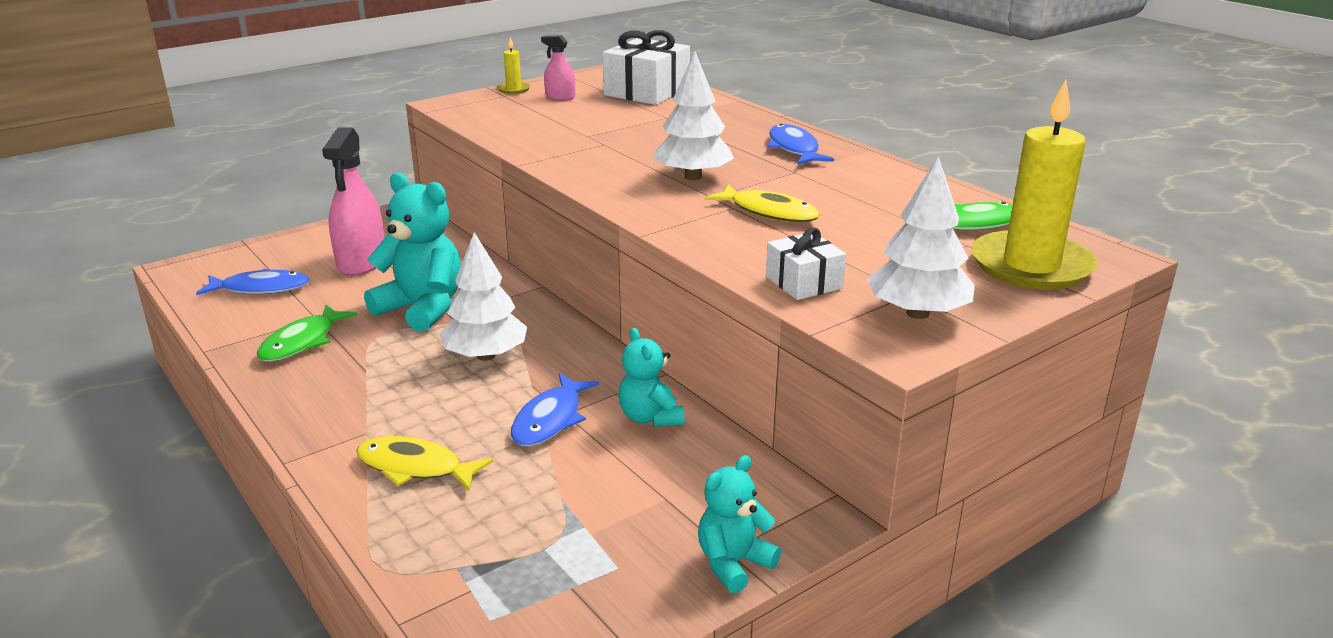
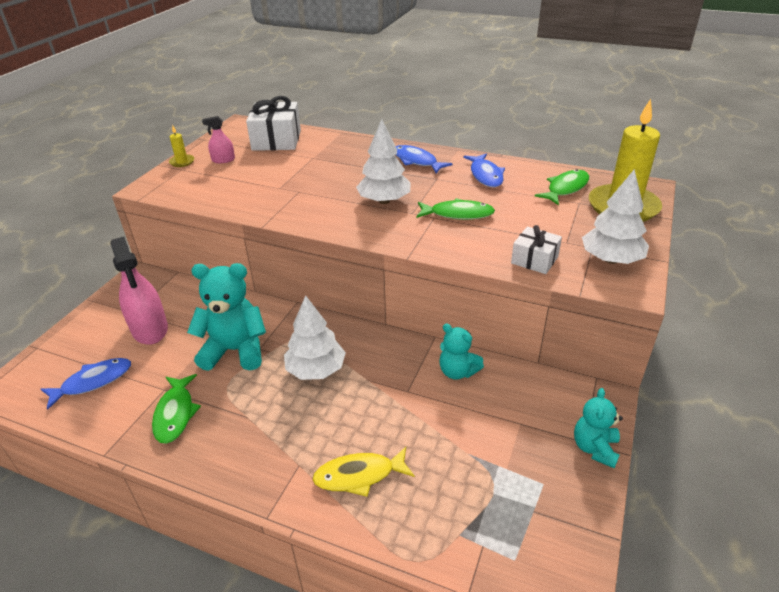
camera: 30 degrees left, 10 degrees up
blue fish [511,373,599,446] -> blue fish moved to [463,153,505,187]
yellow fish [705,184,820,222] -> green fish [416,198,495,220]

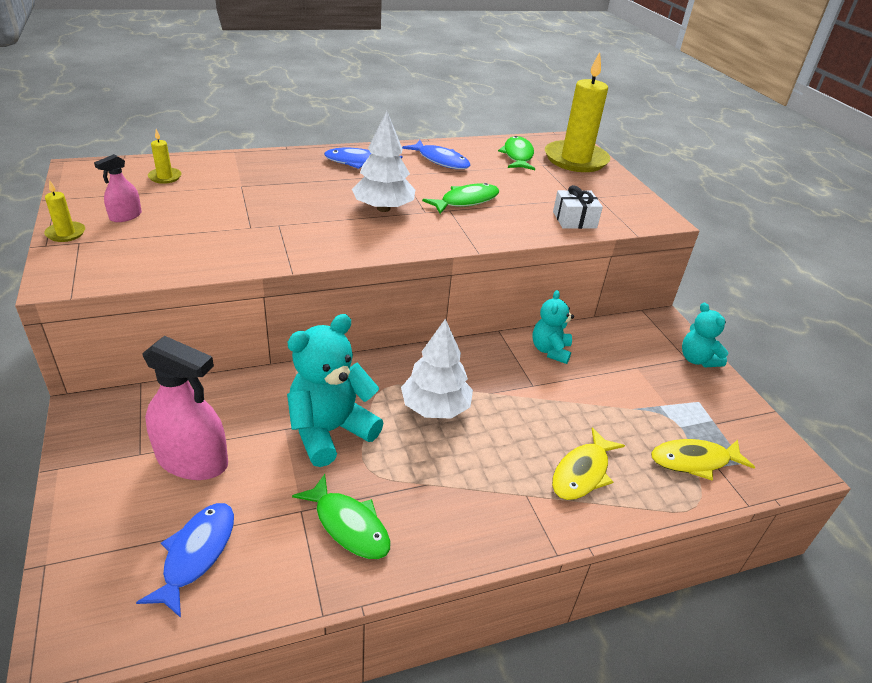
camera: 45 degrees left, 0 degrees up
white gift [246,96,301,151] -> yellow candle [148,129,181,184]
turquoise teddy bear [439,324,484,380] -> turquoise teddy bear turned 105 degrees clockwise [532,290,574,364]
white tree [582,170,649,264] -> none
none -> yellow fish [651,439,755,481]

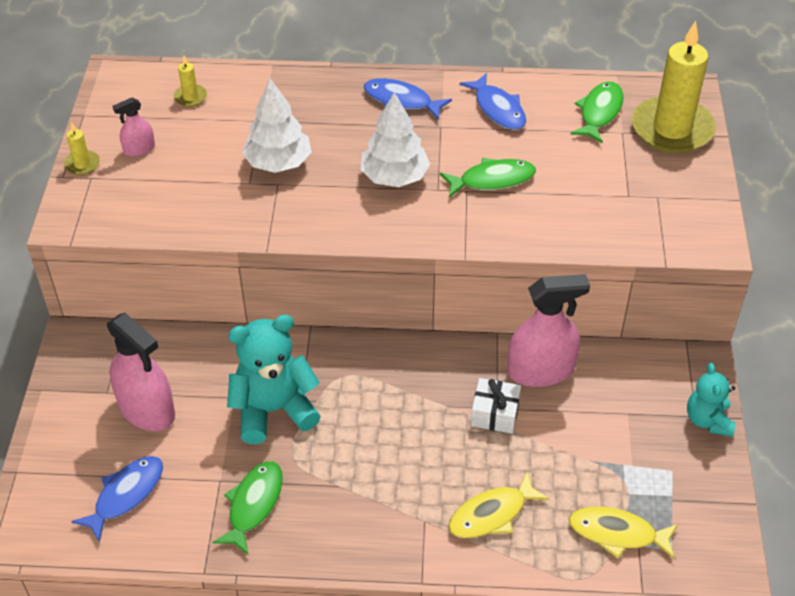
camera: 25 degrees right, 10 degrees up
green fish [292,474,390,559] -> green fish turned 135 degrees counterclockwise [212,461,283,554]
white tree [401,319,473,419] -> white tree moved to [242,79,312,173]
turquoise teddy bear [532,290,574,364] -> pink spray bottle [508,274,590,387]
white gift [553,185,603,229] -> white gift moved to [471,378,521,434]

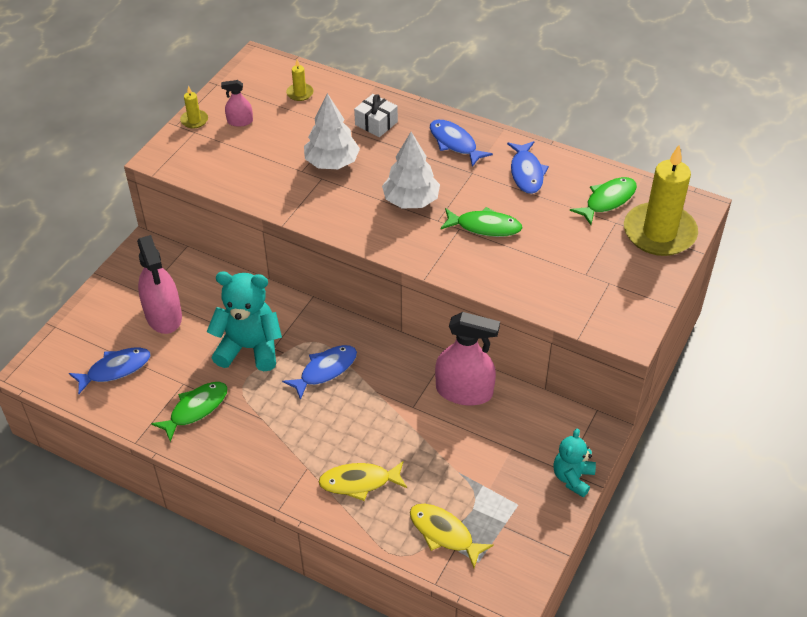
camera: 25 degrees right, 0 degrees up
white gift [471,378,521,434] -> white gift moved to [354,94,398,137]
none -> blue fish [282,345,357,400]

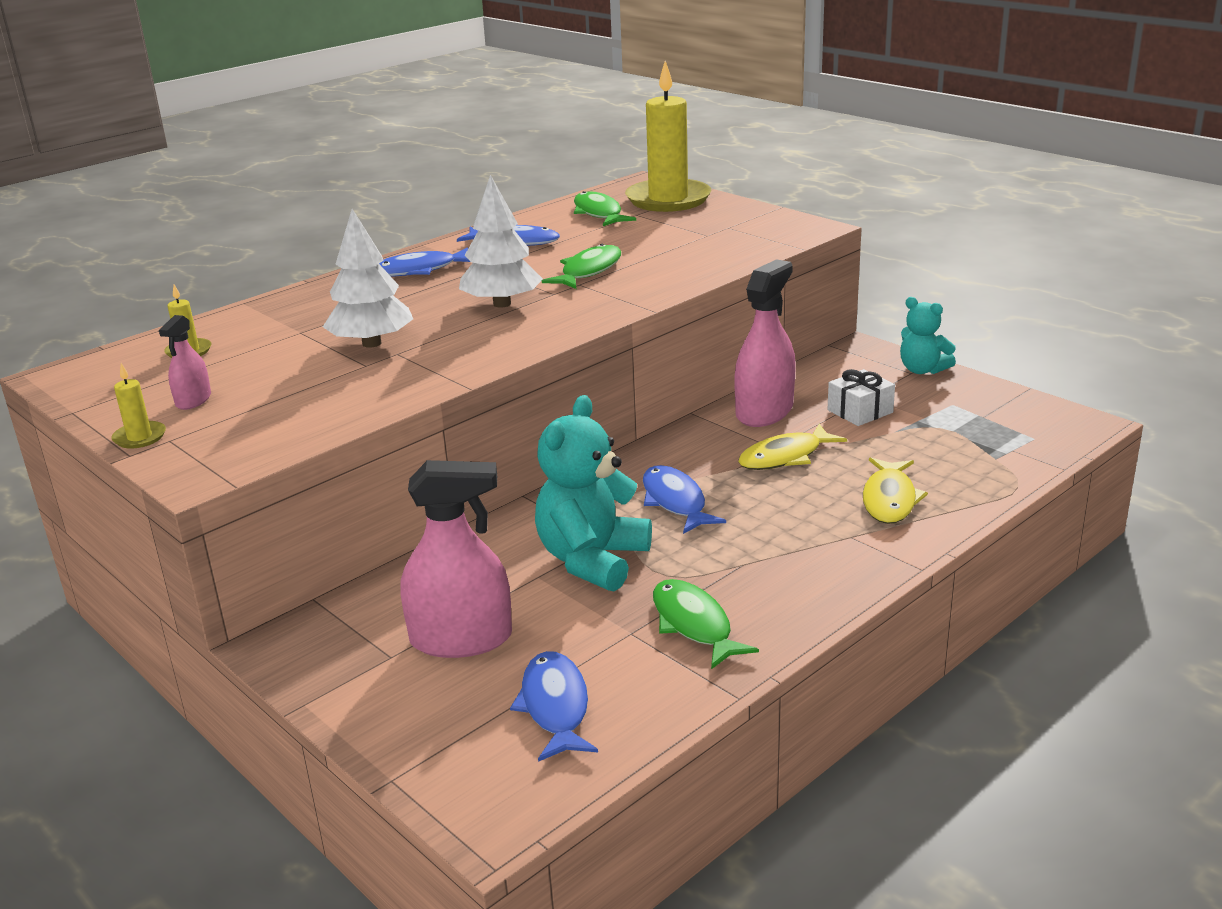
camera: 70 degrees left, 20 degrees down
white gift [354,94,398,137] -> white gift moved to [827,369,895,426]
yellow fish [410,504,494,568] -> yellow fish moved to [738,424,847,470]

